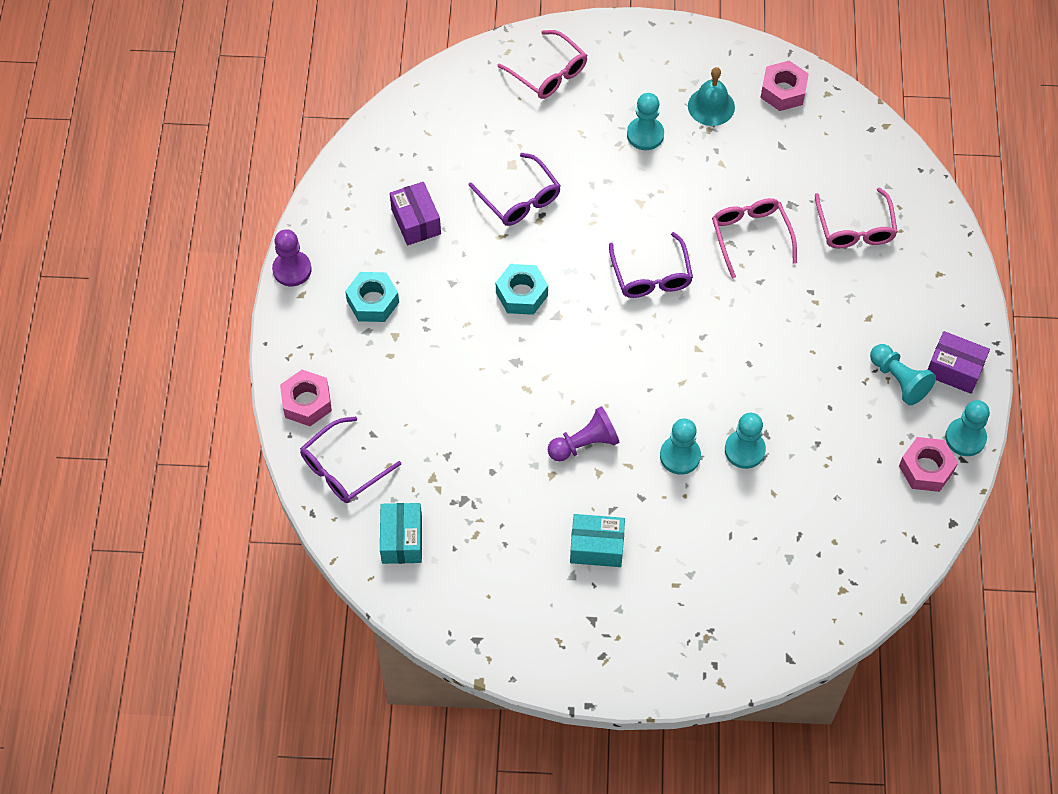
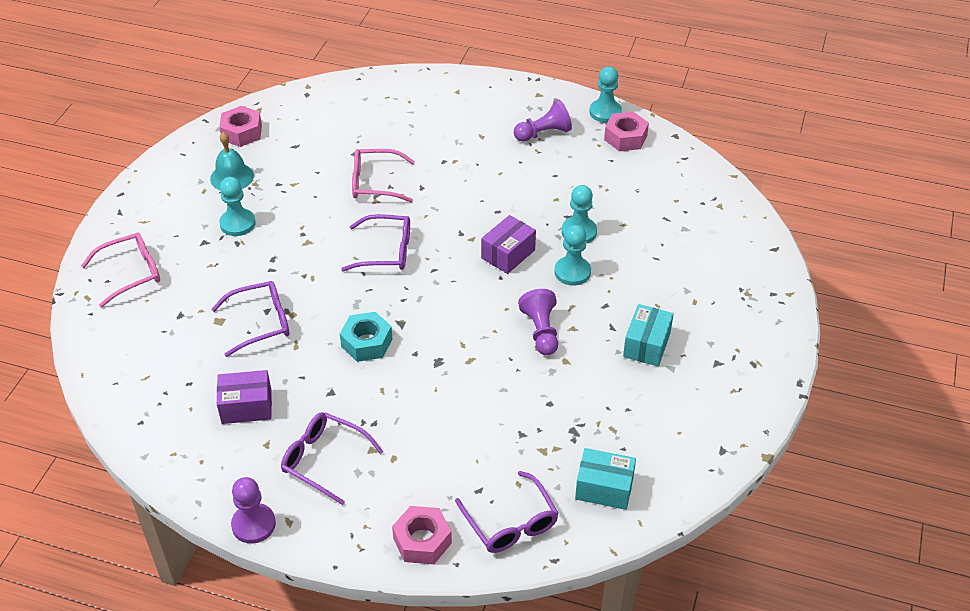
camera: 75 degrees left, 15 degrees down
turquoise nut [345,272,399,322] -> purple glasses [281,412,383,505]
pink glasses [815,187,898,248] -> none
turquoise pawn [870,344,936,405] -> purple pawn [514,100,572,142]
purple box [928,331,990,394] -> purple box moved to [481,215,536,274]

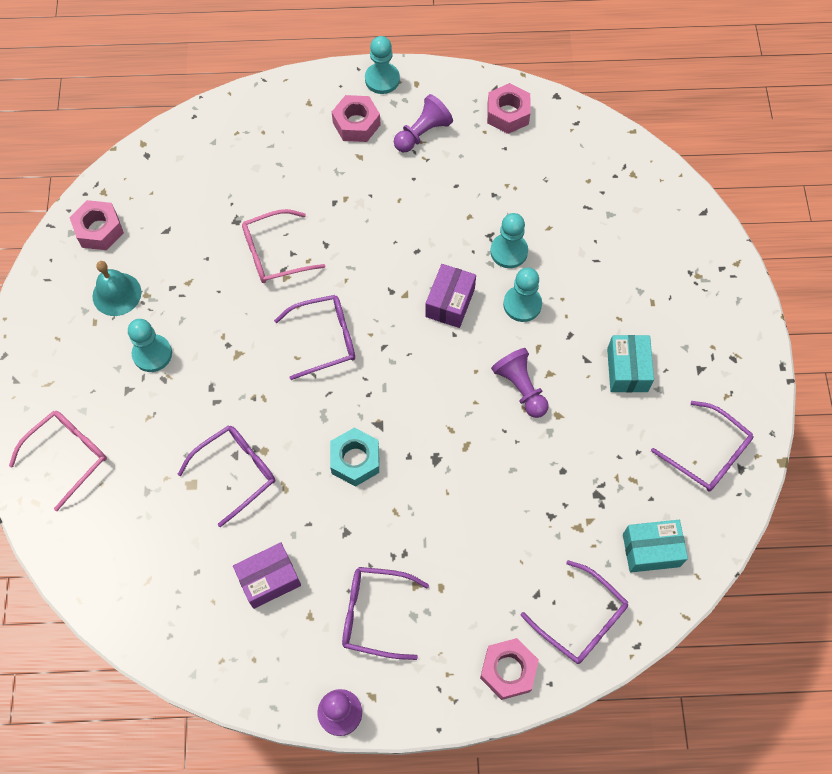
camera: 20 degrees left, 20 degrees up
turquoise pawn [589,66,622,123] -> turquoise pawn moved to [365,36,400,94]
none -> pink nut [332,95,380,142]
none -> purple glasses [651,401,754,492]

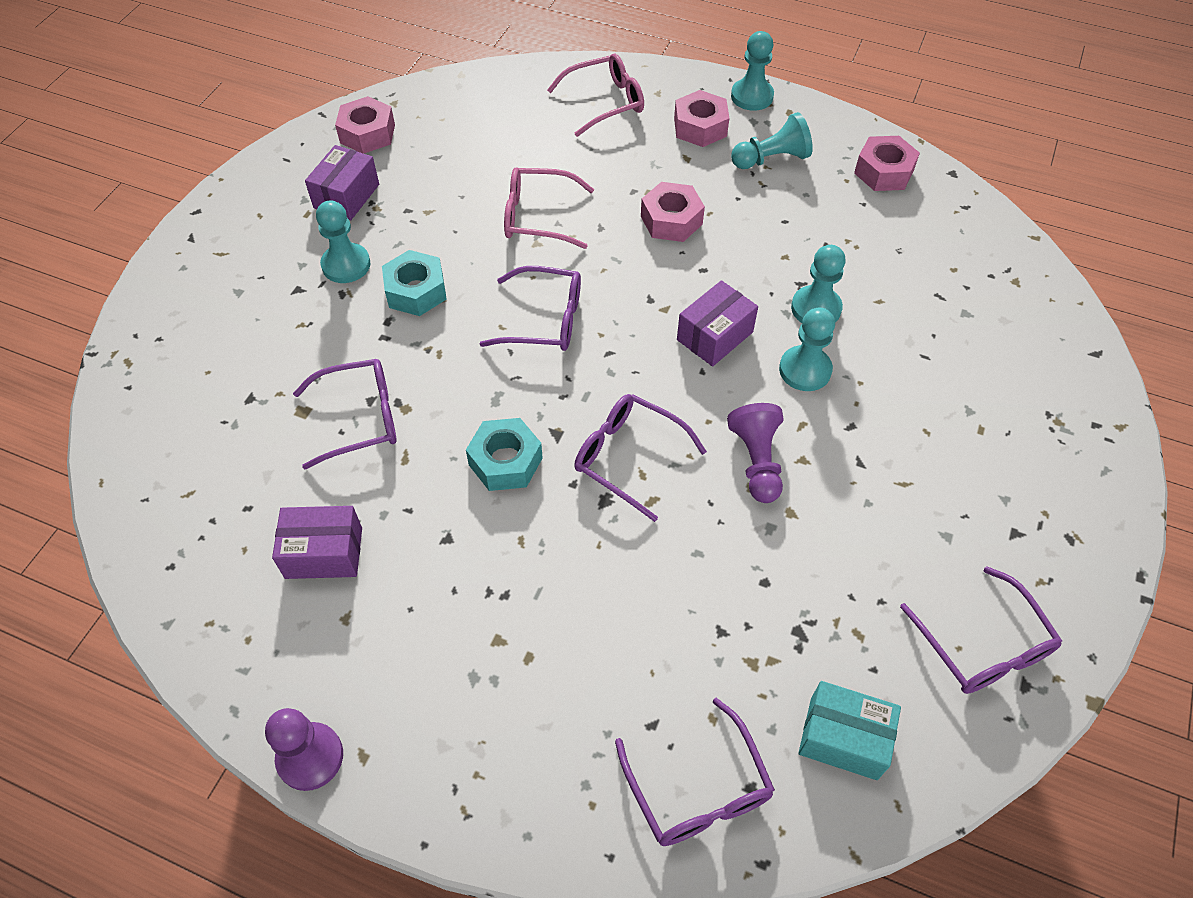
camera: 25 degrees right, 10 degrees down
pink glasses [9,411,107,511] -> pink glasses moved to [547,53,644,137]
turquoise bell [92,261,142,316] -> purple box [305,145,379,220]
purple glasses [342,567,429,660] -> purple glasses moved to [574,394,707,522]
purple pawn [394,94,453,152] -> turquoise pawn [731,112,813,169]
pink nut [480,638,539,700] -> pink nut moved to [641,182,705,242]
turquoise box [607,335,654,393] -> none
none -> turquoise nut [382,250,447,316]

